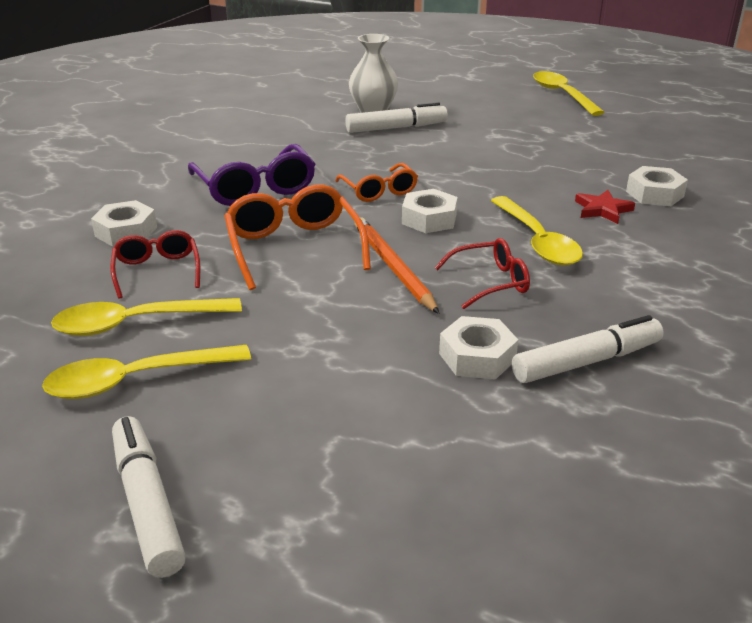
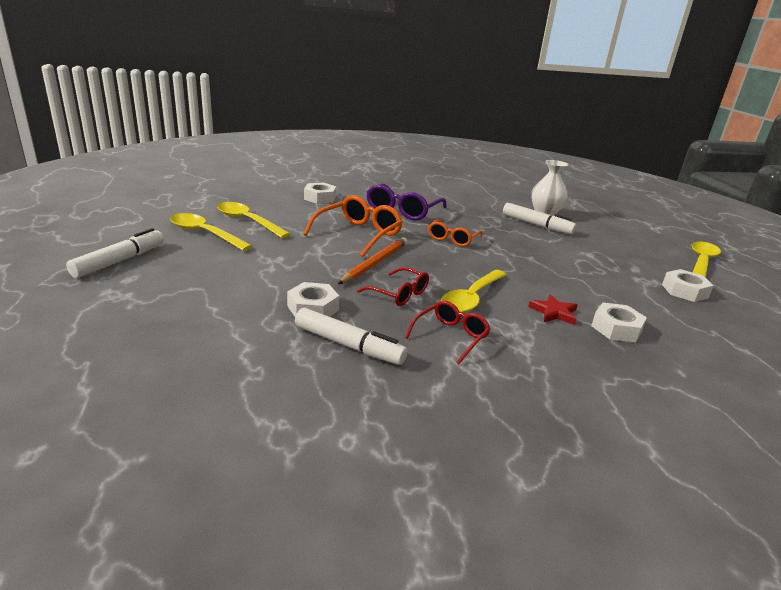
camera: 50 degrees right, 5 degrees down
red glasses [110,230,200,299] -> red glasses moved to [405,301,491,364]
white nut [402,189,457,233] -> white nut moved to [662,269,714,302]

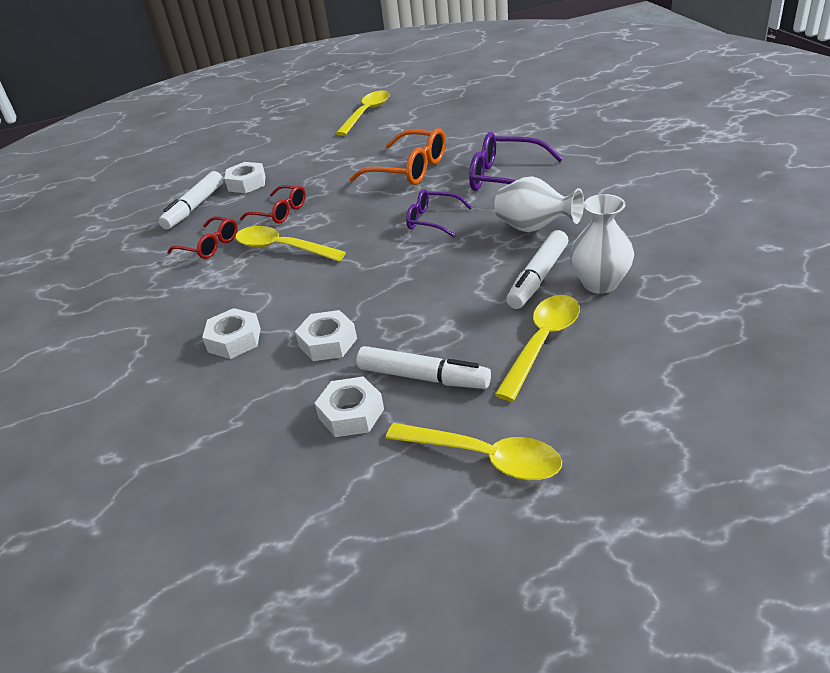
camera: 90 degrees right, 10 degrees up
white marker [66,228,164,278] -> white marker moved to [356,346,491,389]
yellow spoon [217,202,291,238] -> yellow spoon moved to [494,295,580,401]
white nut [304,183,336,204] -> white nut moved to [295,310,357,361]
orange pencil [338,237,407,284] -> none
red glasses [357,267,429,306] -> red glasses turned 90 degrees counterclockwise [240,185,306,224]
orange glasses [428,219,483,247] -> purple glasses [406,189,472,238]
red star [528,294,578,325] -> none
none -> white vase [495,176,584,232]

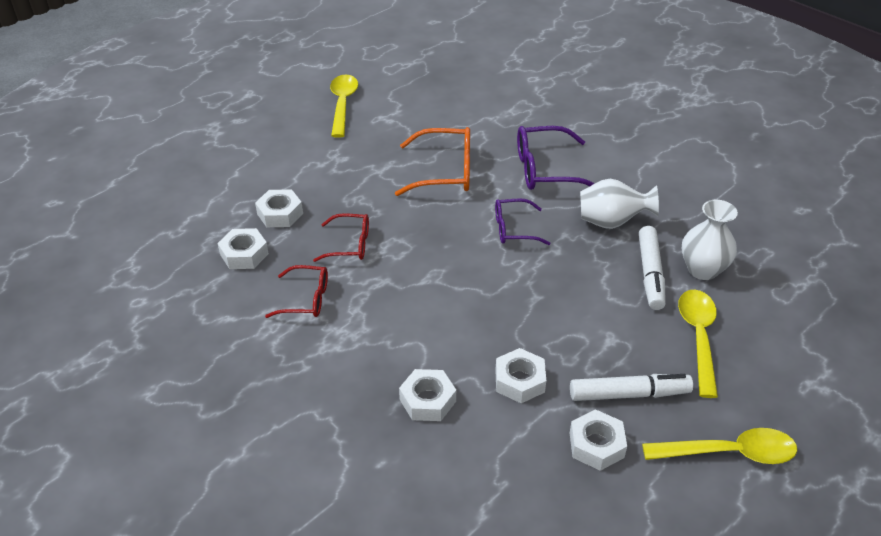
camera: 30 degrees left, 5 degrees up
white marker [158,171,223,229] -> white nut [217,228,269,269]
yellow spoon [235,226,346,261] -> none

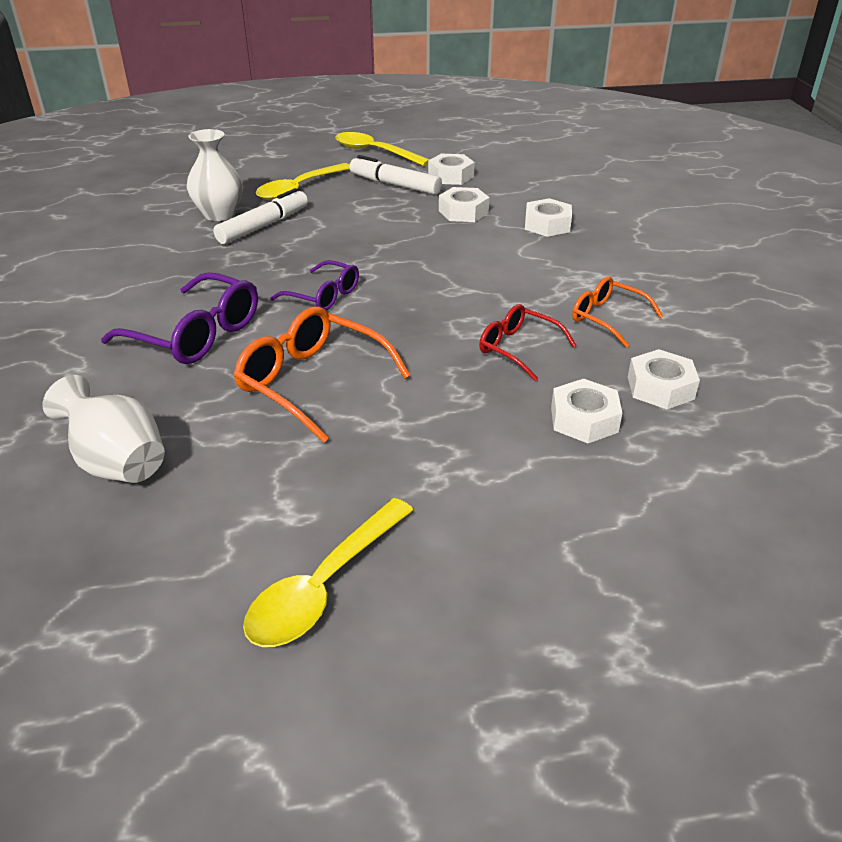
camera: 145 degrees left, 5 degrees down
red glasses [265,265,328,318] -> orange glasses [572,276,663,348]
white vase [580,179,659,229] -> white vase moved to [43,375,165,483]

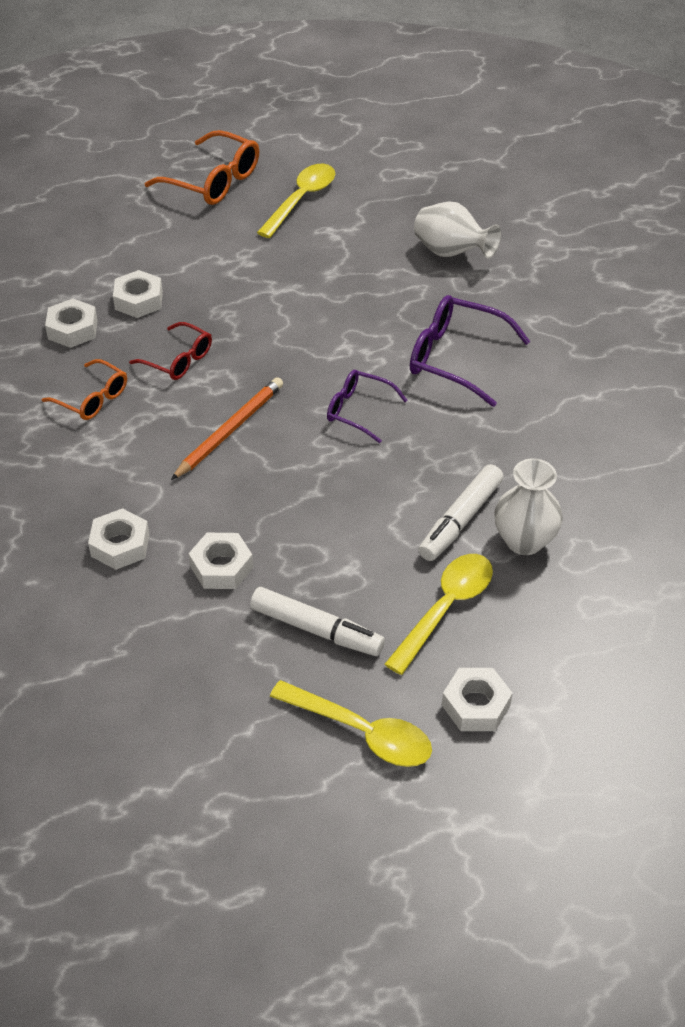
camera: 175 degrees right, 10 degrees up
orange glasses [234,307,411,443] -> orange glasses moved to [144,130,259,205]
white nut [428,154,475,185] -> white nut moved to [442,668,513,731]
none -> orange pencil [171,377,283,480]

